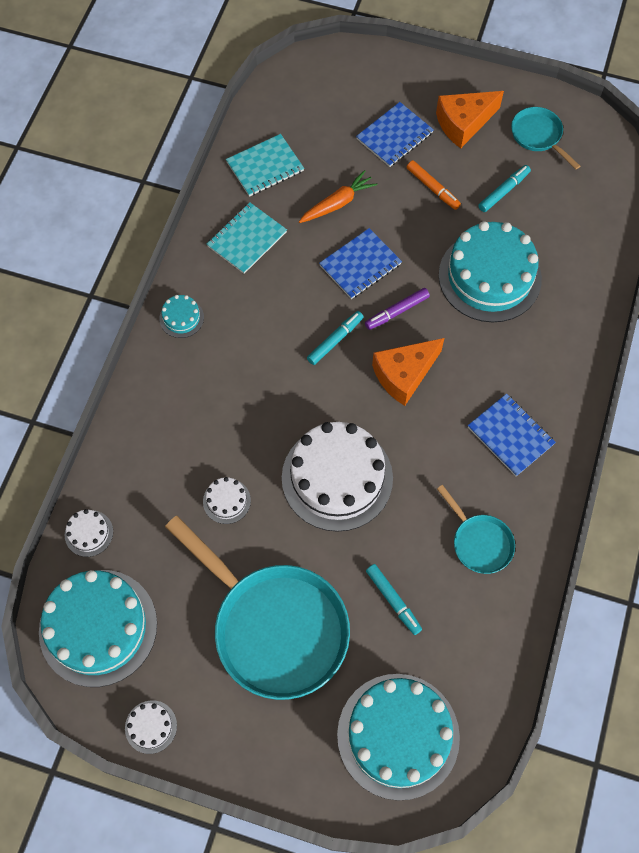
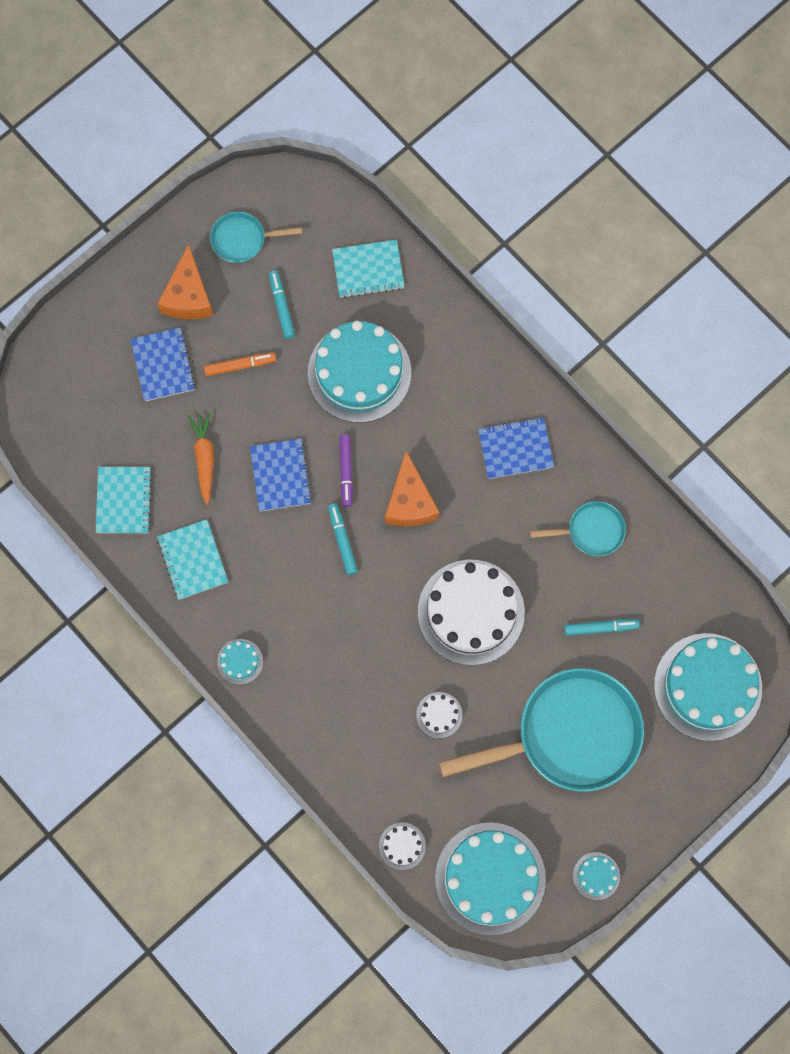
camera: 60 degrees left, 10 degrees up
white cake [125,700,177,754] -> turquoise cake [573,852,620,900]
none -> turquoise notebook [332,240,405,298]

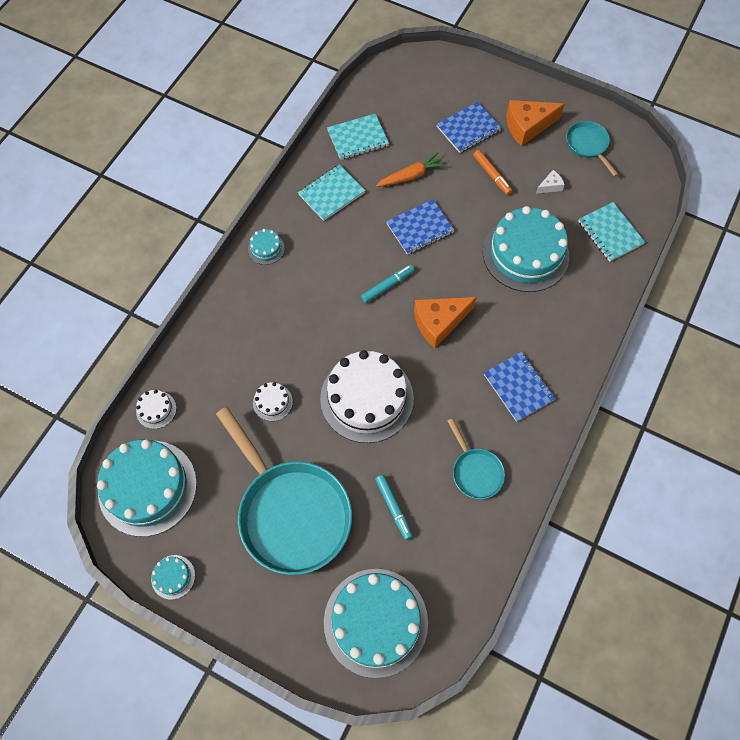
camera: 70 degrees right, 10 degrees down
turquoise marker [269,270,295,339] -> white cheese [536,170,565,194]
purple marker [339,434,353,507] -> none

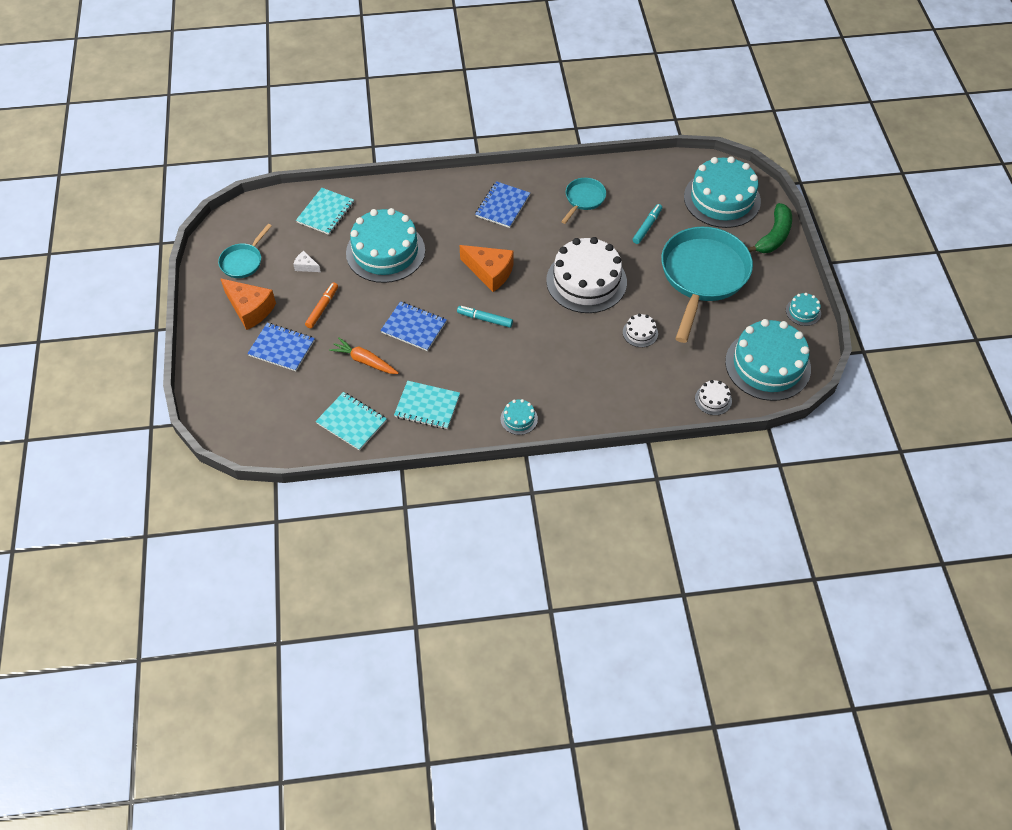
camera: 125 degrees left, 10 degrees down
none -> green banana [748,203,792,253]

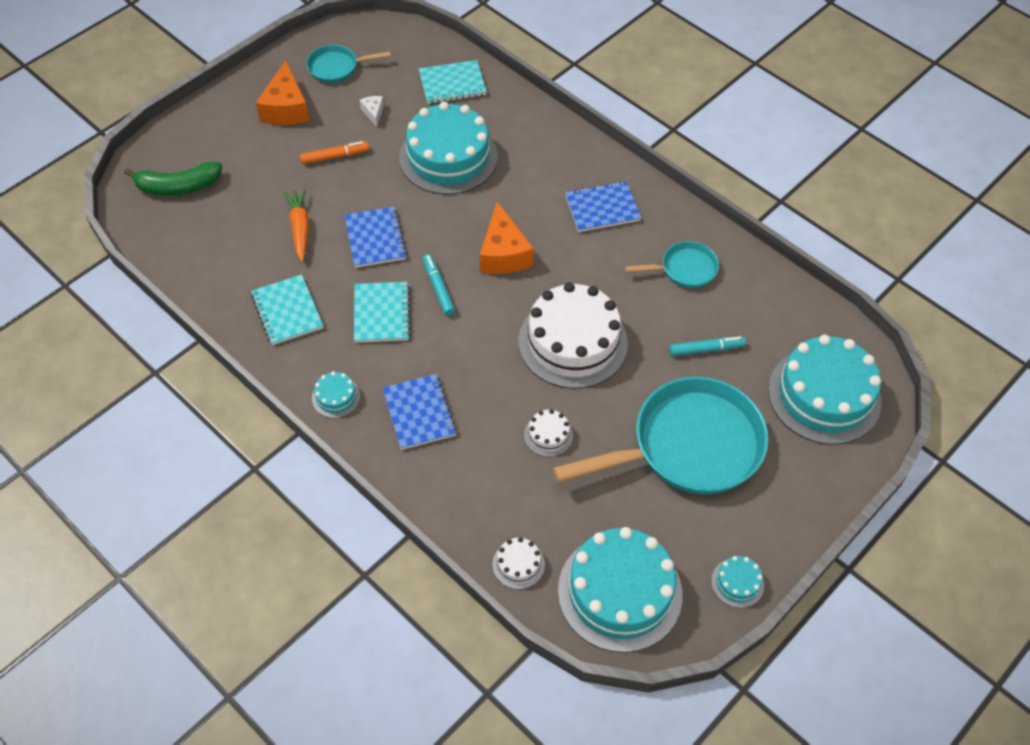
camera: 50 degrees right, 0 degrees up
blue notebook [247,323,315,371] -> blue notebook moved to [382,374,456,450]
turquoise notebook [316,392,387,451] -> turquoise notebook moved to [354,282,411,343]
green banana [748,203,792,253] -> green banana moved to [124,162,222,196]

